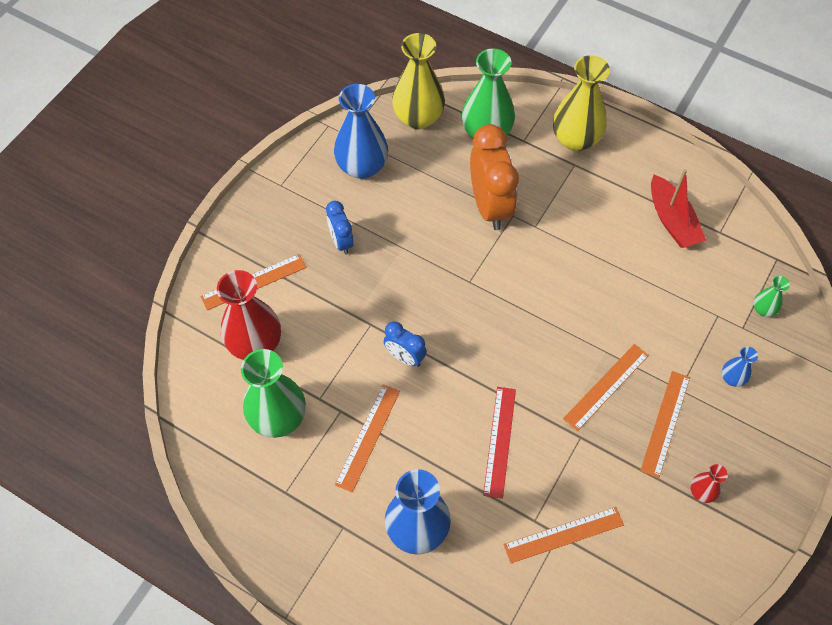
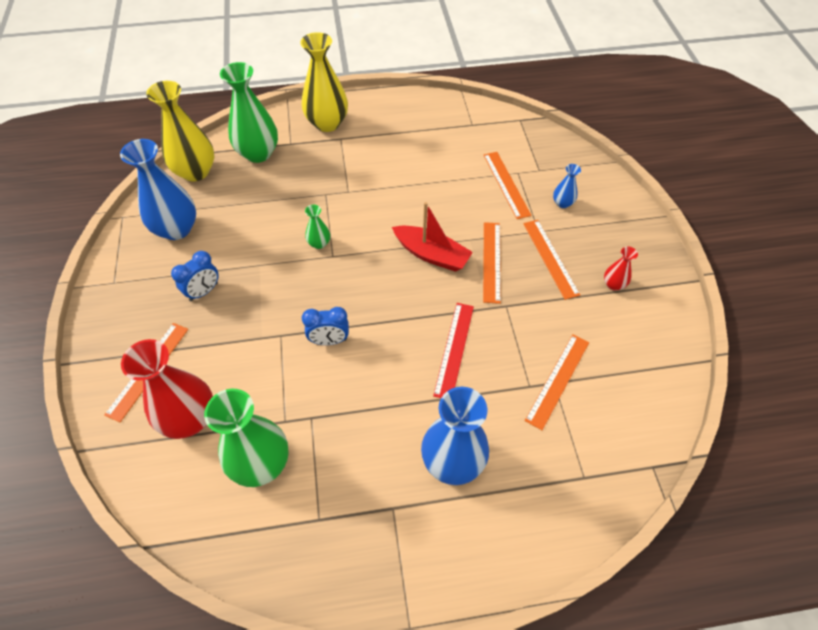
camera: 40 degrees left, 5 degrees down
blue clock [326,201,354,255] -> blue clock turned 75 degrees counterclockwise [171,251,219,301]
orange ruler [335,384,400,493] -> orange ruler moved to [484,152,532,219]
orange clock [470,124,519,230] -> none
red ruler [483,387,516,499] -> red ruler turned 45 degrees clockwise [433,303,474,398]
red boat [651,169,706,248] -> red boat moved to [392,202,473,272]
green vase [753,276,790,317] -> green vase moved to [305,205,330,249]

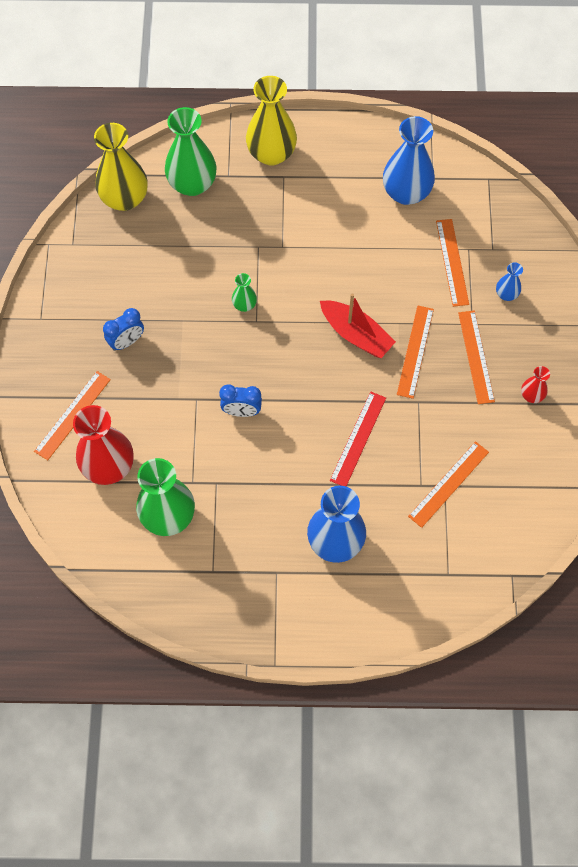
camera: 10 degrees right, 10 degrees up
blue vase [120,139,196,240] -> blue vase moved to [383,116,435,205]

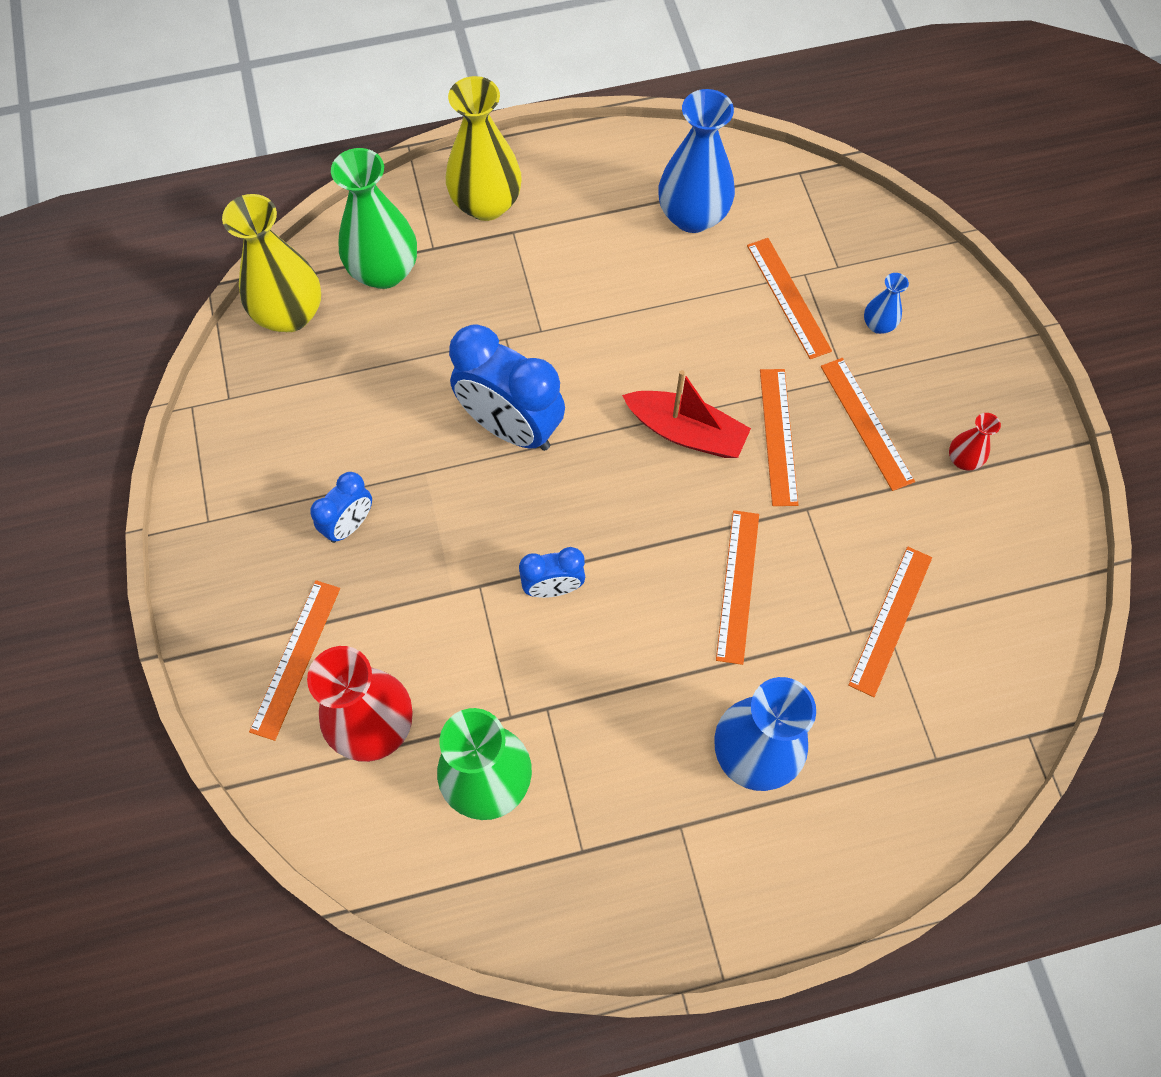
camera: 15 degrees left, 0 degrees up
green vase [232,273,257,312] -> blue clock [449,324,565,451]
red ruler [330,391,386,486] -> orange ruler [716,510,759,665]

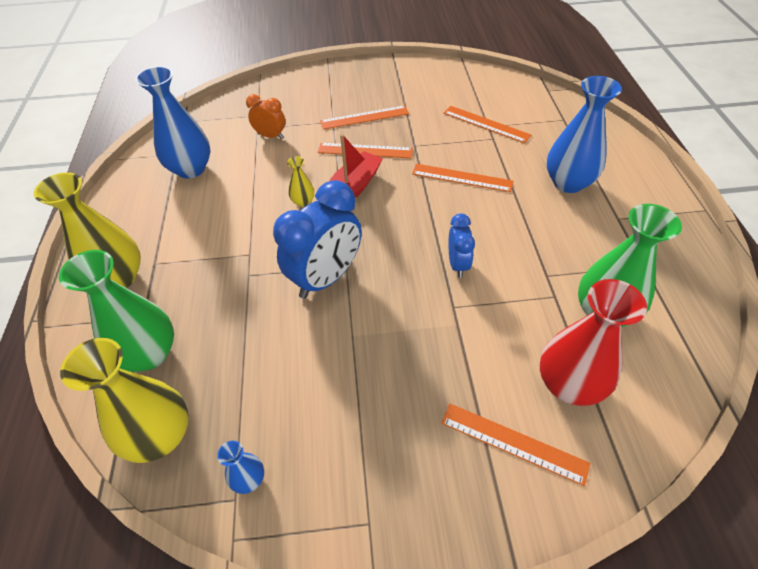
camera: 80 degrees left, 15 degrees down
blue clock [311,472,372,543] -> none
orange ruler [747,238,832,359] -> orange clock [246,94,286,139]
blue vase [864,273,909,334] -> blue vase moved to [217,441,264,494]
red vase [949,413,1001,471] -> none
none -> yellow vase [287,156,314,207]

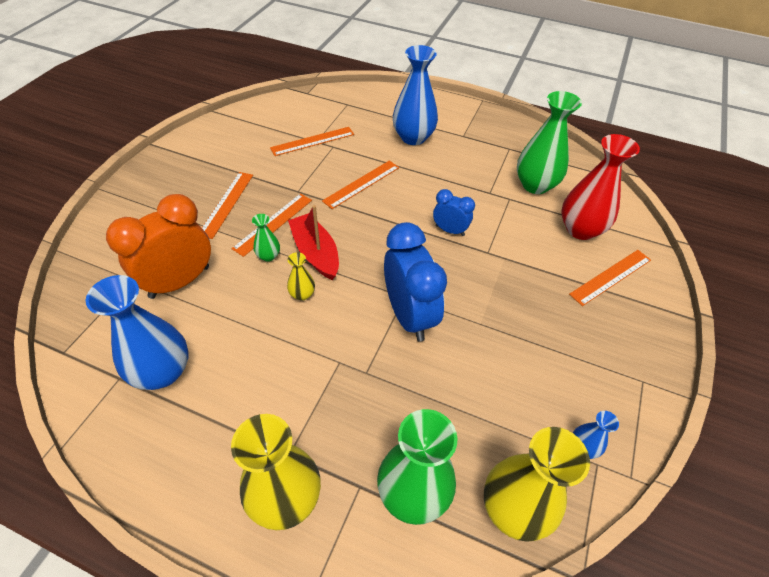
camera: 65 degrees left, 0 degrees up
orange clock [246,94,286,139] -> orange clock [106,194,211,299], size x1.88
none -> green vase [252,214,280,262]

